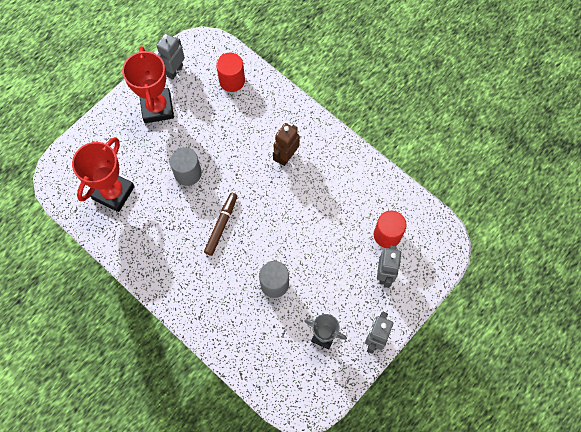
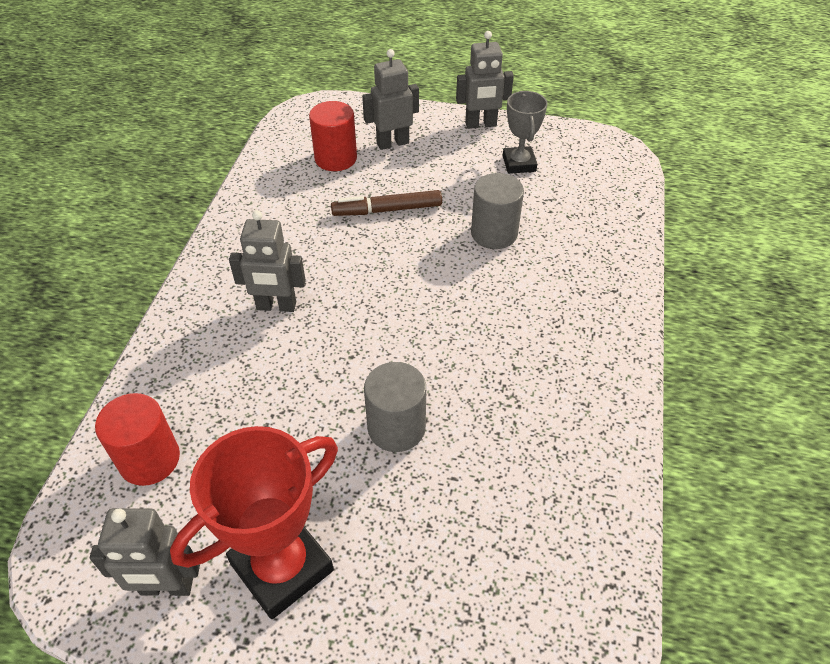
camera: 120 degrees left, 20 degrees down
red trophy [72,137,135,212] -> none
brown marker [204,193,238,256] -> brown marker moved to [331,190,442,216]
brown robot [273,123,300,166] -> grey robot [229,210,306,312]

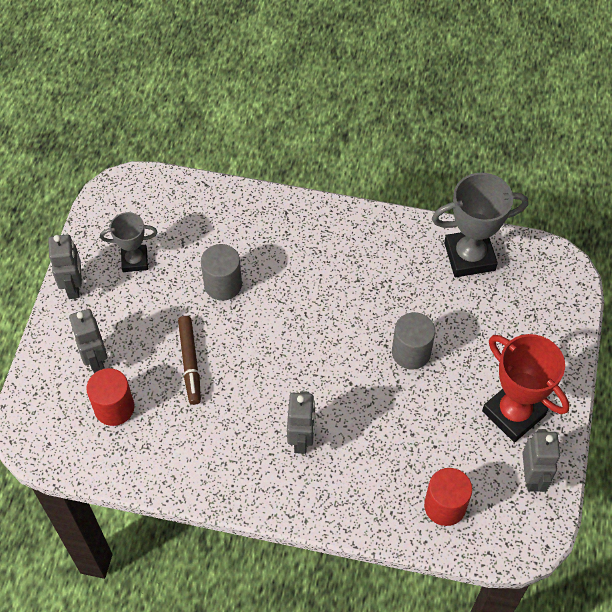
camera: 90 degrees left, 10 degrees up
none -> grey trophy [432,173,528,277]

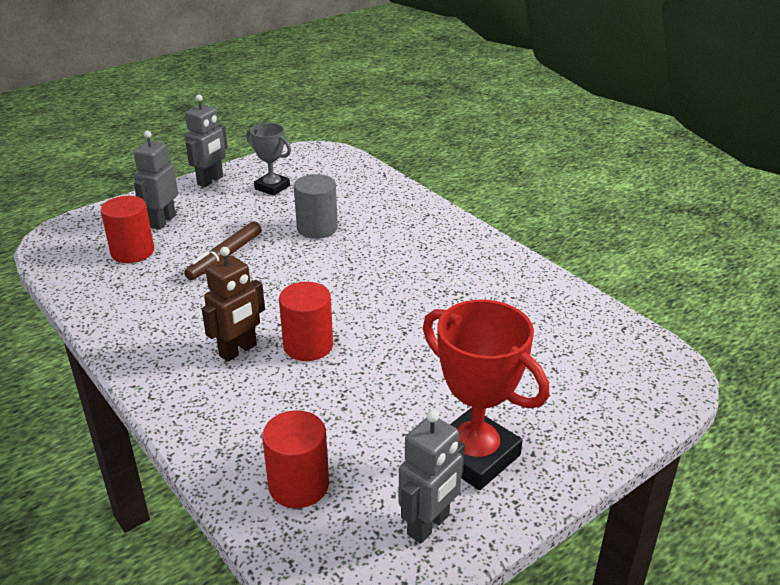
camera: 40 degrees right, 25 degrees down
grey robot [287,391,316,454] -> brown robot [202,247,265,362]
grey cylinder [392,312,435,369] -> none
grey trophy [432,173,528,277] -> none
red trophy [482,334,570,442] -> red trophy turned 45 degrees counterclockwise [423,300,549,490]
none -> red cylinder [279,282,333,361]

